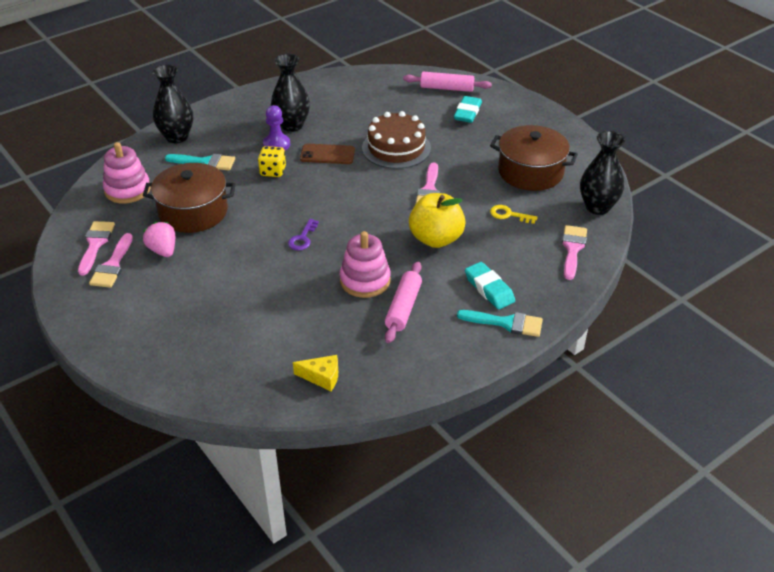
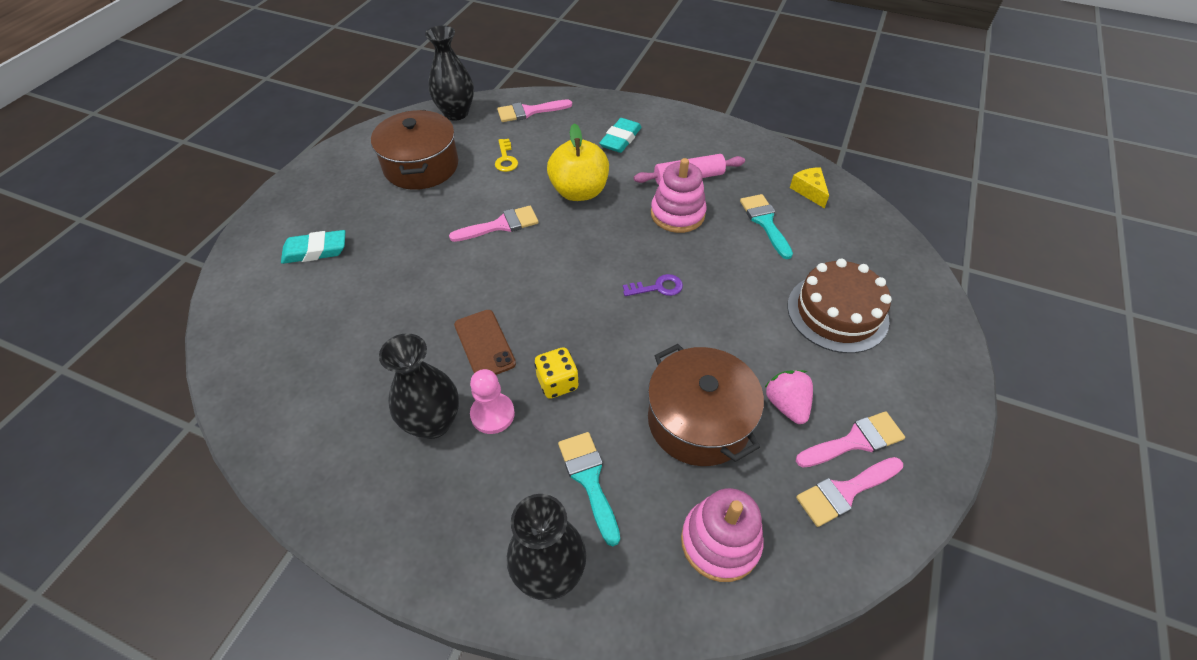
camera: 120 degrees left, 10 degrees up
pink strawberry [143,222,175,257] -> pink strawberry turned 135 degrees clockwise [765,370,813,424]
purple pawn [263,105,290,150] -> pink pawn [470,369,515,434]
brown cake [362,111,431,169] -> brown cake moved to [787,259,892,353]
pink rolling pin [403,72,492,92] -> none
turquoise brush [457,310,543,337] -> turquoise brush moved to [740,194,793,259]

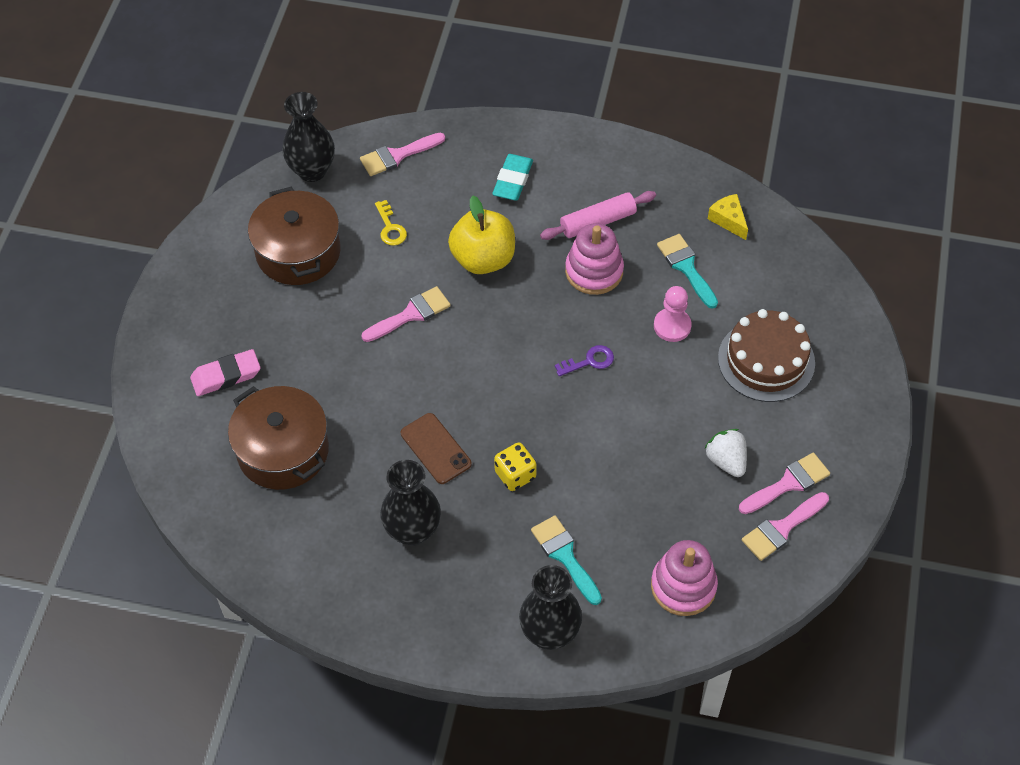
camera: 10 degrees left, 5 degrees up
turquoise eraser [281,230,345,264] -> pink eraser [190,349,261,396]
pink pawn [470,369,515,434] -> pink pawn moved to [654,286,692,342]
brown pot [648,344,764,466] -> brown pot moved to [228,386,329,490]
pink strawberry [765,370,813,424] -> white strawberry [704,429,747,477]

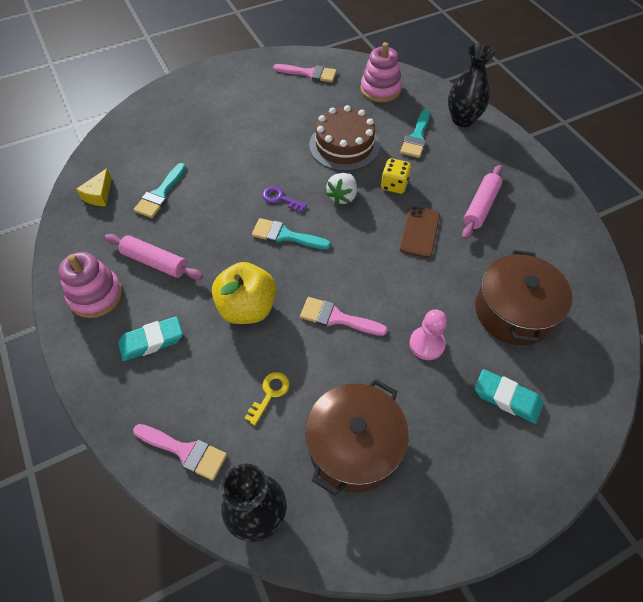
camera: 130 degrees left, 0 degrees up
pink eraser [190,349,261,396] -> turquoise eraser [475,369,543,424]
black vase [380,460,441,546] -> pink rolling pin [462,165,503,240]
pink stacking toy [565,223,624,295] -> pink stacking toy moved to [58,252,123,318]
pink pawn [654,286,692,342] -> pink pawn moved to [409,309,447,360]
white strawberry [704,429,747,477] -> white strawberry moved to [326,173,357,205]
brown cake [718,309,815,402] -> brown cake moved to [309,105,380,171]
pink brush [739,453,830,514] -> none
none -> turquoise brush [252,218,331,249]

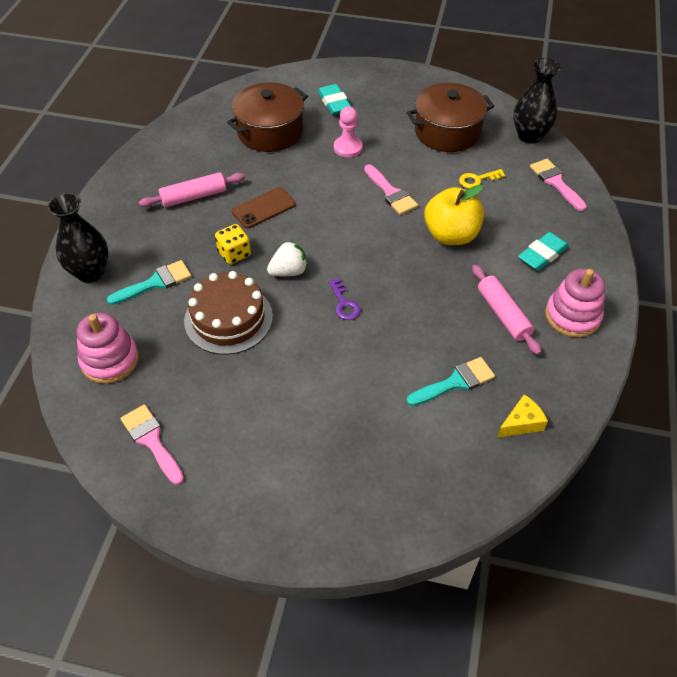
camera: 140 degrees left, 5 degrees down
turquoise eraser [118,316,183,361] -> turquoise eraser turned 60 degrees counterclockwise [518,232,569,271]
turquoise brush [252,218,331,249] -> none

